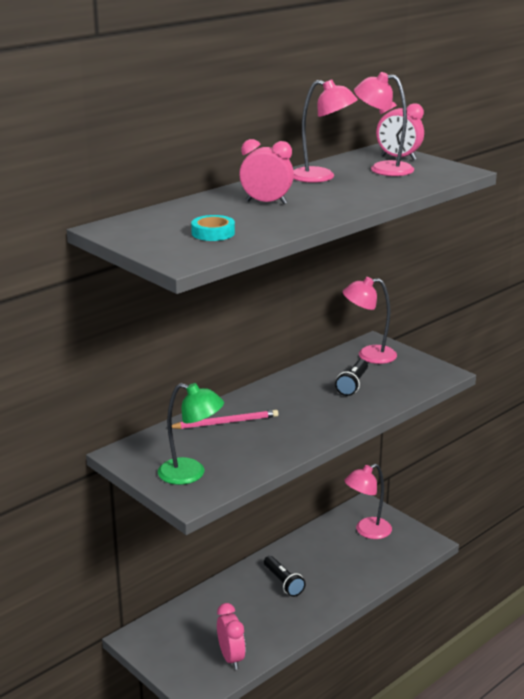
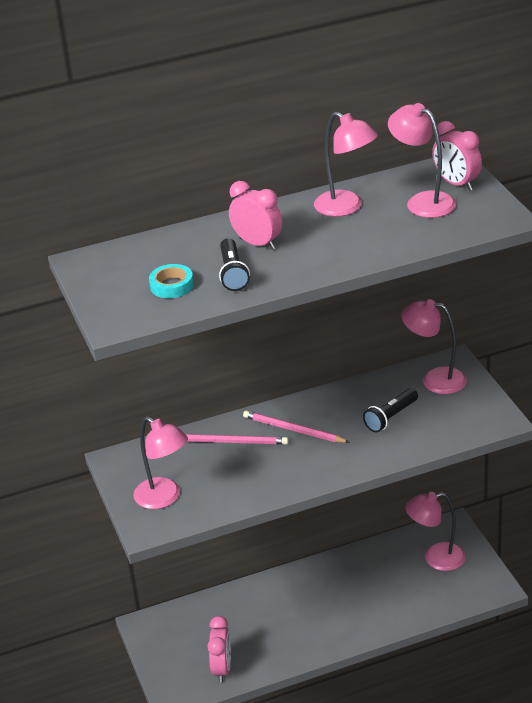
camera: 25 degrees right, 10 degrees up
green lamp [158,383,224,485] -> pink lamp [133,417,188,509]
black flashlight [264,556,306,597] -> black flashlight moved to [219,238,250,291]
none -> pink pencil [243,411,350,443]

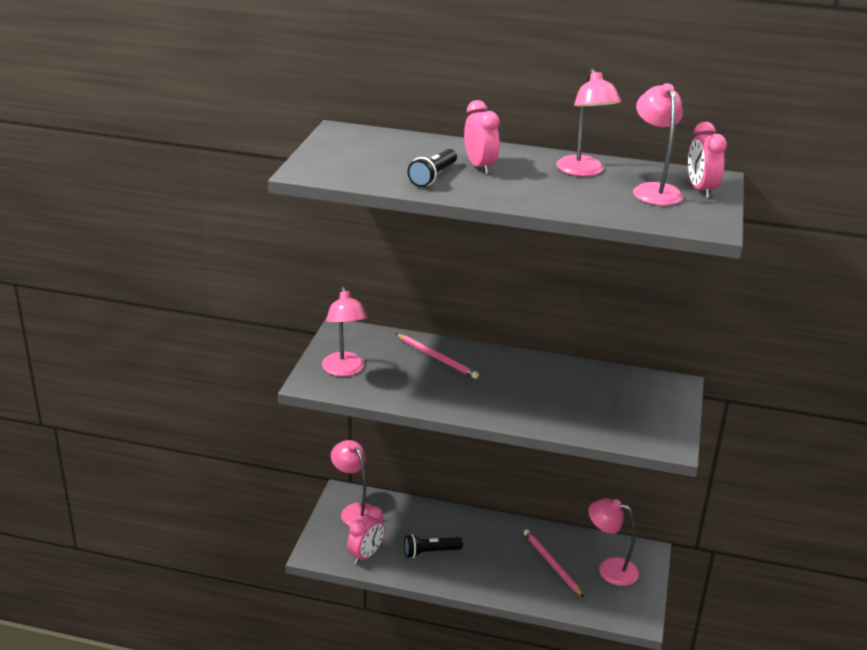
camera: 30 degrees right, 5 degrees down
turquoise tape [149,264,194,298] -> none
pink pencil [243,411,350,443] -> pink pencil moved to [524,529,584,597]
black flashlight [363,388,418,432] -> black flashlight moved to [404,534,463,558]
pink lamp [401,299,467,394] -> pink lamp moved to [331,440,373,526]

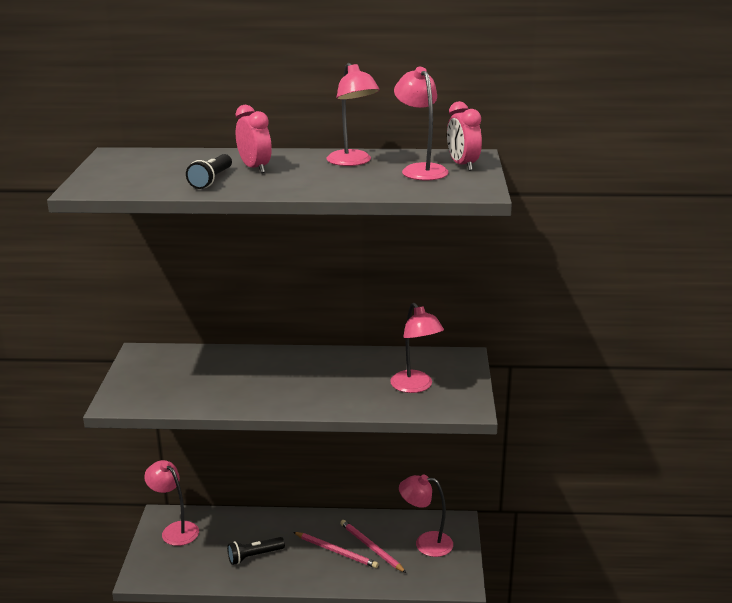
camera: 10 degrees left, 5 degrees down
pink lamp [322,286,368,377] -> pink lamp moved to [390,303,444,393]
pink clock [347,506,385,564] -> none
pink pencil [395,333,479,379] -> pink pencil moved to [293,532,379,568]

